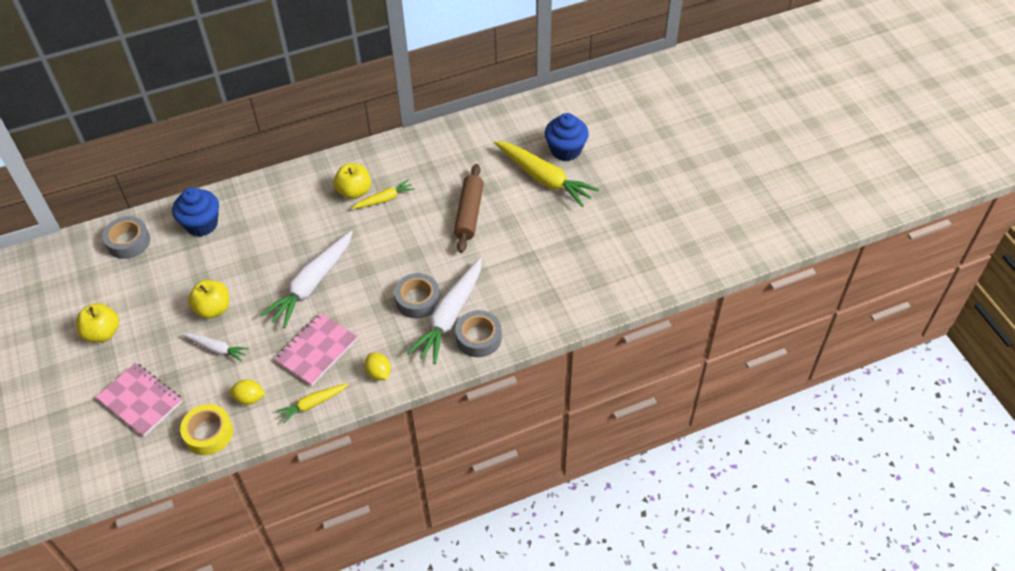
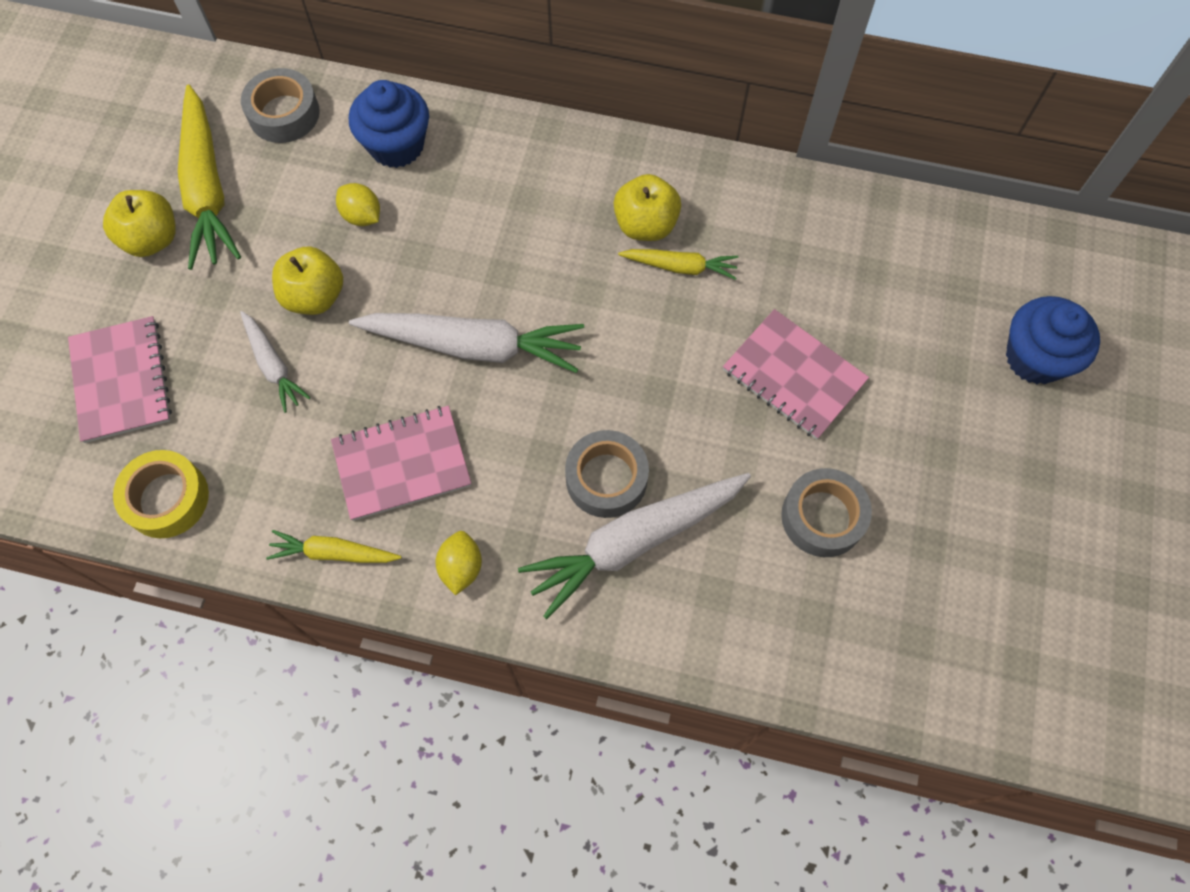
camera: 35 degrees right, 15 degrees up
yellow lemon [230,379,265,405] -> yellow lemon moved to [336,183,380,226]
white carrot [261,231,353,328] -> white carrot turned 150 degrees counterclockwise [349,313,584,373]
brown rolling pin [454,164,484,253] -> pink notebook [723,309,869,440]
grey tape [455,310,502,357] -> grey tape moved to [781,468,872,557]
yellow carrot [494,141,599,207] -> yellow carrot moved to [178,85,241,270]

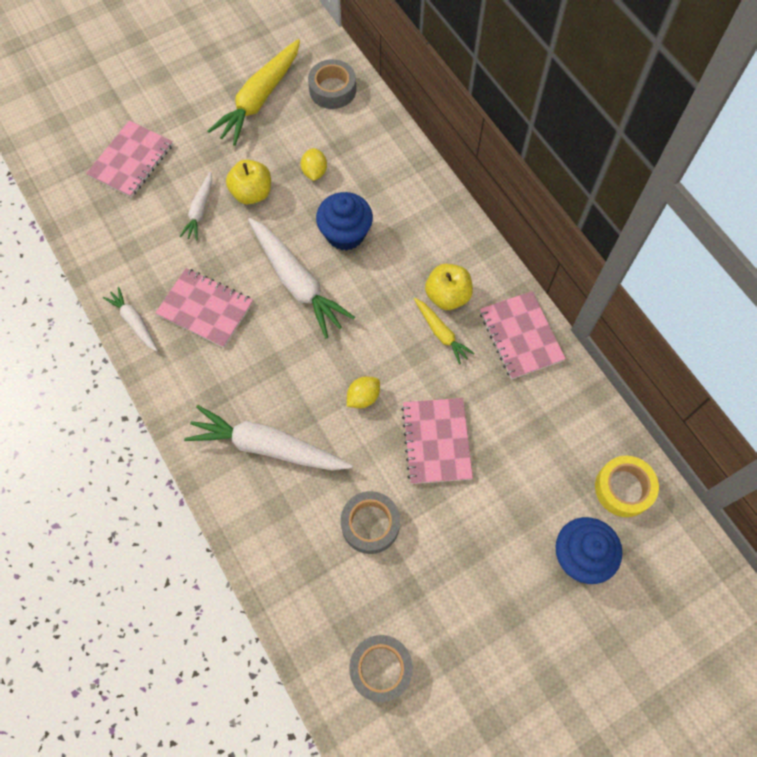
camera: 45 degrees right, 0 degrees up
yellow apple [103,190,176,257] -> none
yellow tape [113,450,209,538] -> yellow tape moved to [595,456,659,517]
yellow carrot [266,530,401,563] -> white carrot [103,287,158,352]
blue cupcake [349,80,429,168] -> blue cupcake moved to [316,192,373,251]
yellow lemon [436,531,482,595] -> yellow lemon moved to [347,376,380,408]
grey tape [565,430,649,518] -> grey tape moved to [349,635,413,702]
none -> pink notebook [480,291,566,380]

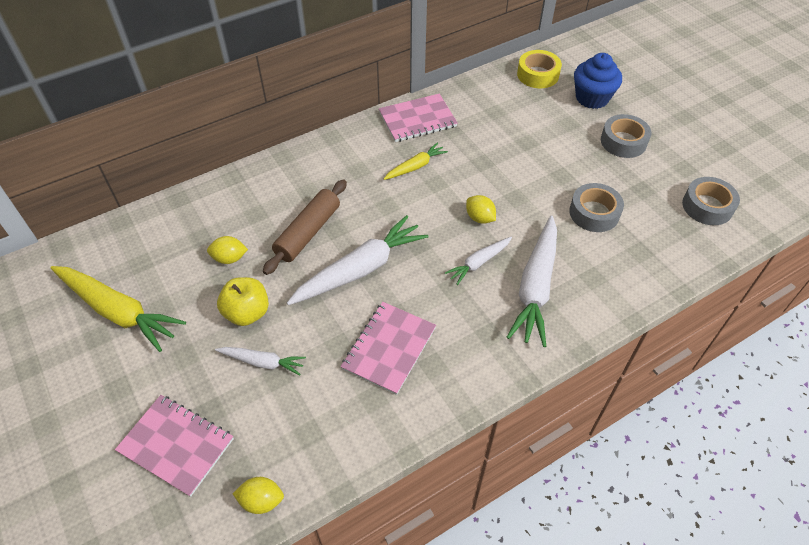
camera: 90 degrees left, 15 degrees down
white carrot [103,287,158,352] -> white carrot moved to [445,237,512,285]
grey tape [308,59,356,109] -> grey tape moved to [601,114,651,158]
blue cupcake [316,192,373,251] -> brown rolling pin [263,179,347,275]
pink notebook [401,398,473,484] -> none
yellow apple [425,264,473,310] -> none
none -> yellow lemon [233,477,284,514]

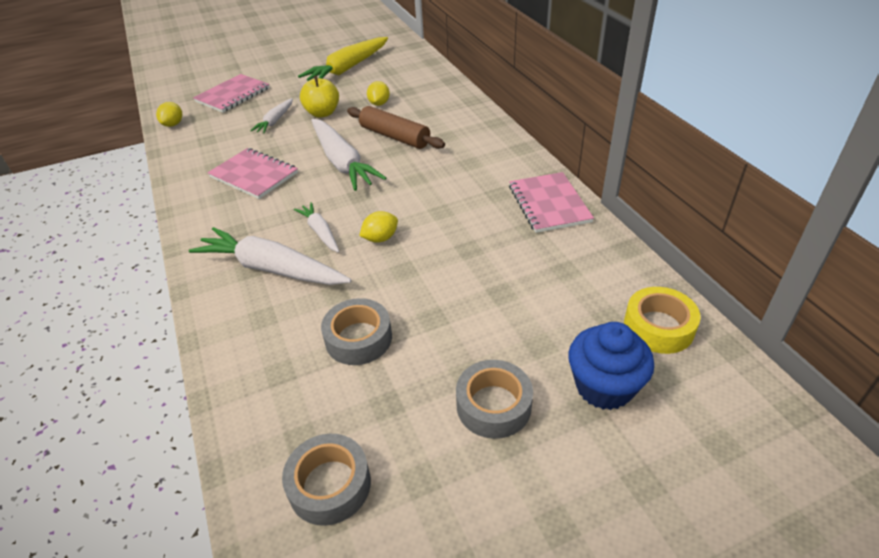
camera: 100 degrees right, 10 degrees down
yellow carrot [384,143,448,180] -> none

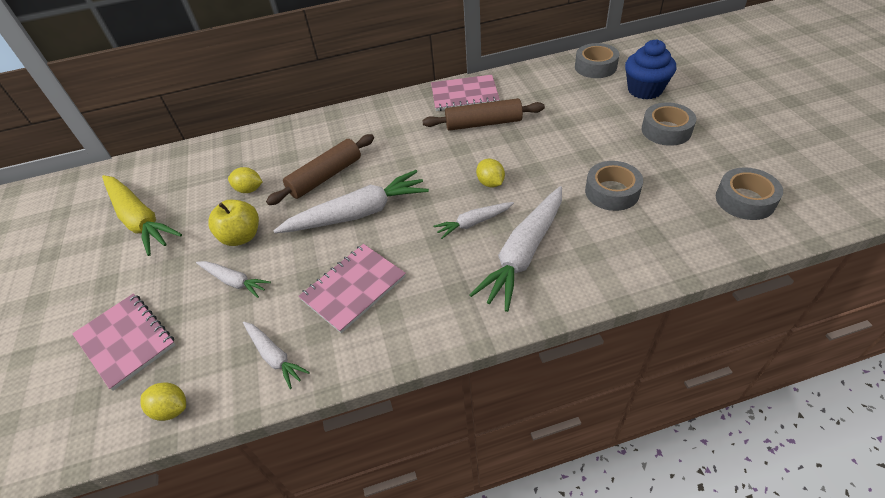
camera: 80 degrees left, 5 degrees up
yellow tape [624,287,701,354] -> grey tape [575,43,619,78]
none -> white carrot [243,322,310,389]
none -> brown rolling pin [422,98,545,131]

